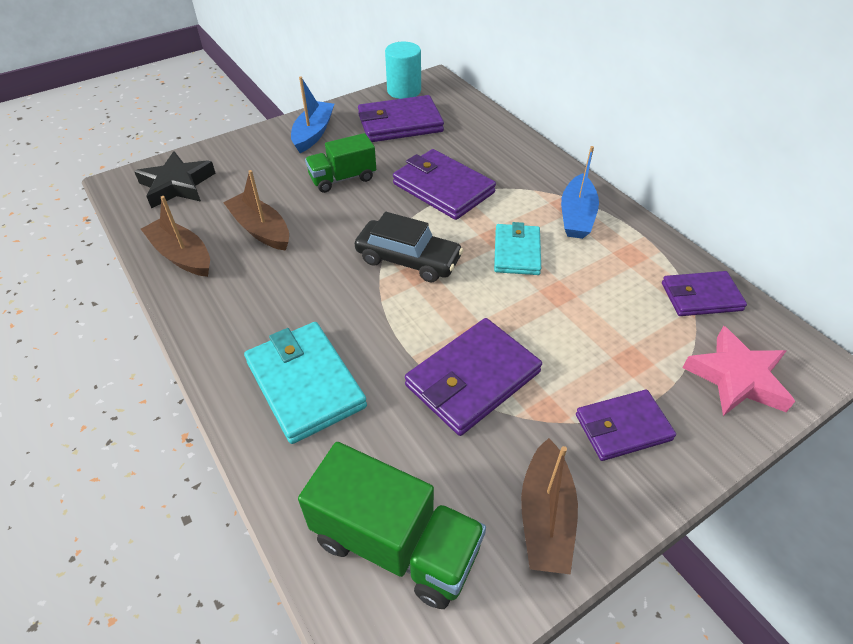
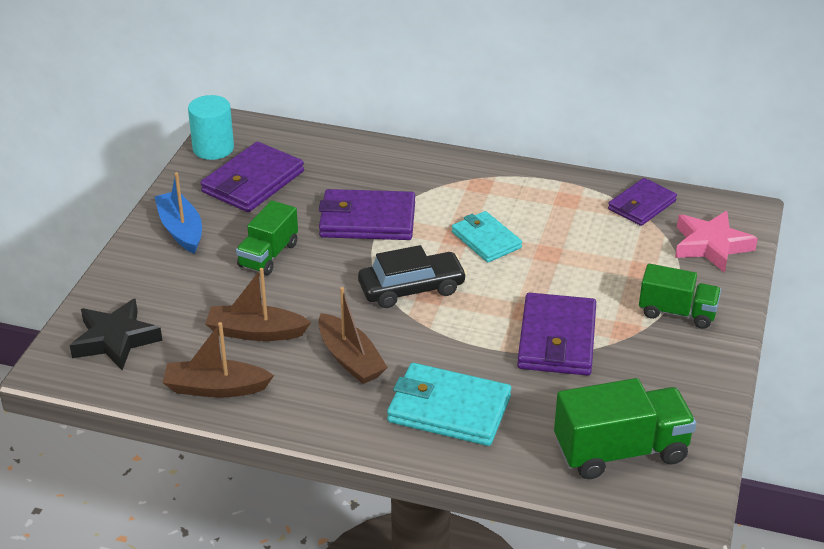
camera: 40 degrees left, 10 degrees down
brown boat [521,438,578,575] -> brown boat moved to [318,287,388,384]
blue boat [561,146,599,239] -> none
purple wallet [576,390,676,461] -> green truck [639,264,721,329]

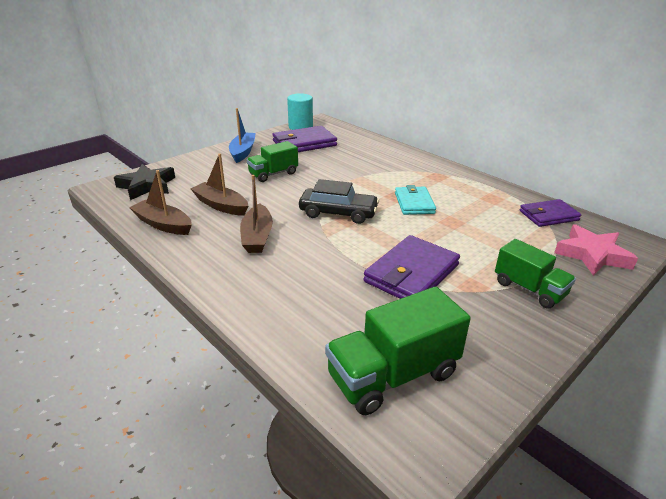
camera: 30 degrees right, 5 degrees down
purple wallet [319,189,415,240] -> none
turquoise wallet [387,363,511,446] -> none
green truck [554,378,696,479] -> green truck turned 135 degrees clockwise [325,287,471,415]

